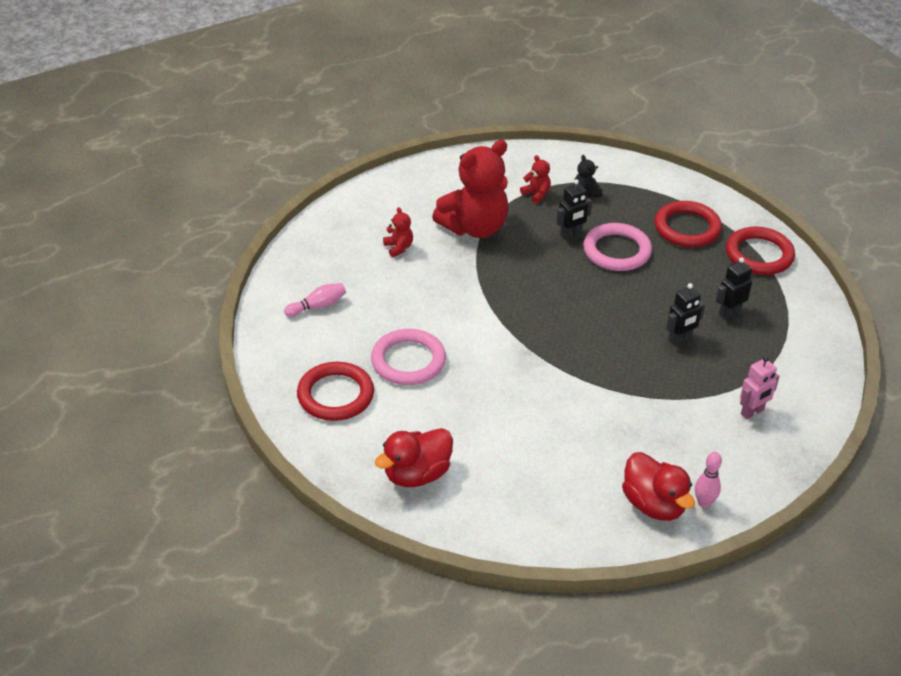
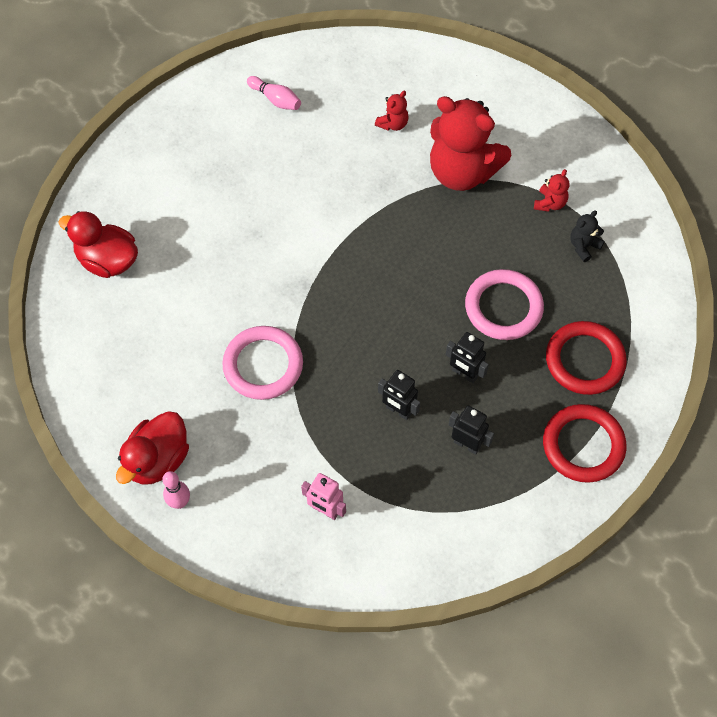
camera: 65 degrees right, 20 degrees up
red ring [297,362,374,421] -> none
pink ring [371,329,446,385] -> pink ring moved to [222,326,303,400]
black robot [556,179,592,239] -> black robot moved to [446,332,489,383]

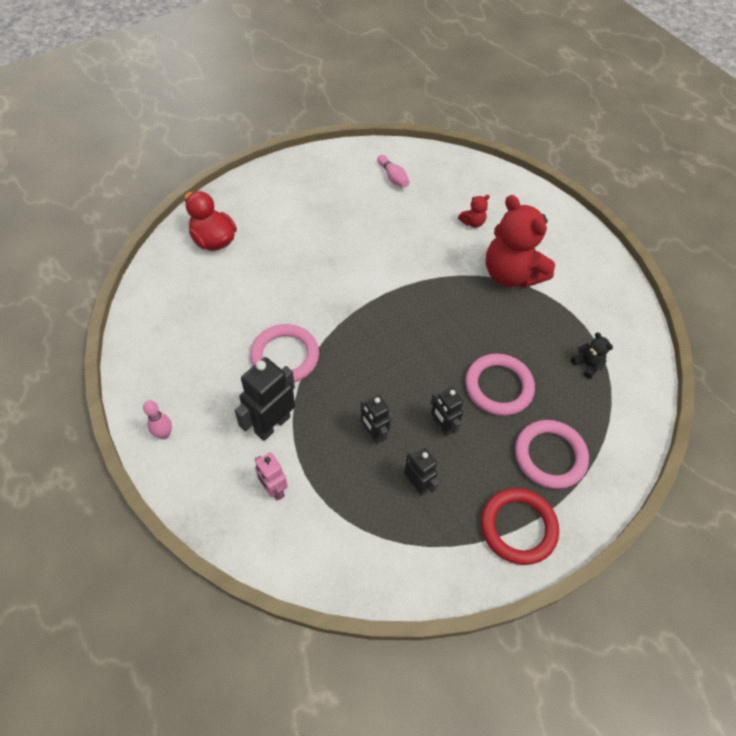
camera: 20 degrees right, 5 degrees down
red duck [116,411,189,485] -> none
red teddy bear [534,169,570,212] -> none
red ring [546,321,627,395] -> pink ring [515,420,589,489]
black teddy bear [570,210,605,262] -> black teddy bear turned 75 degrees clockwise [571,332,613,379]
none -> black robot [234,357,295,441]

